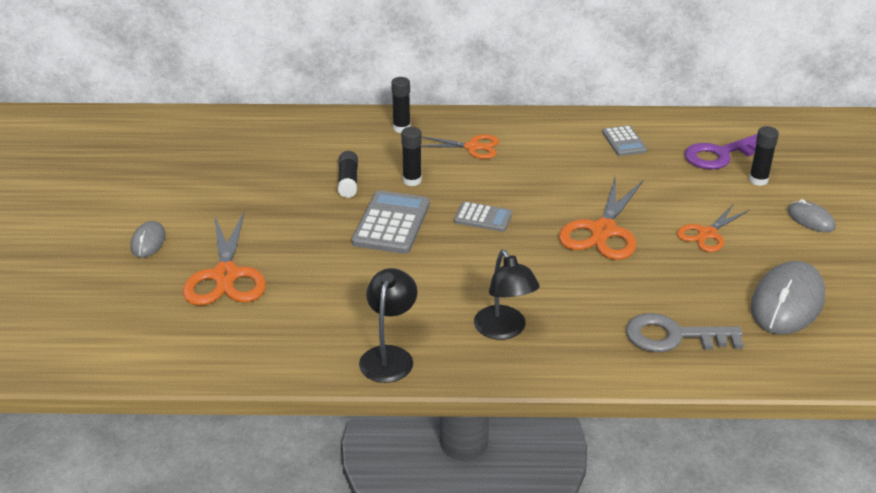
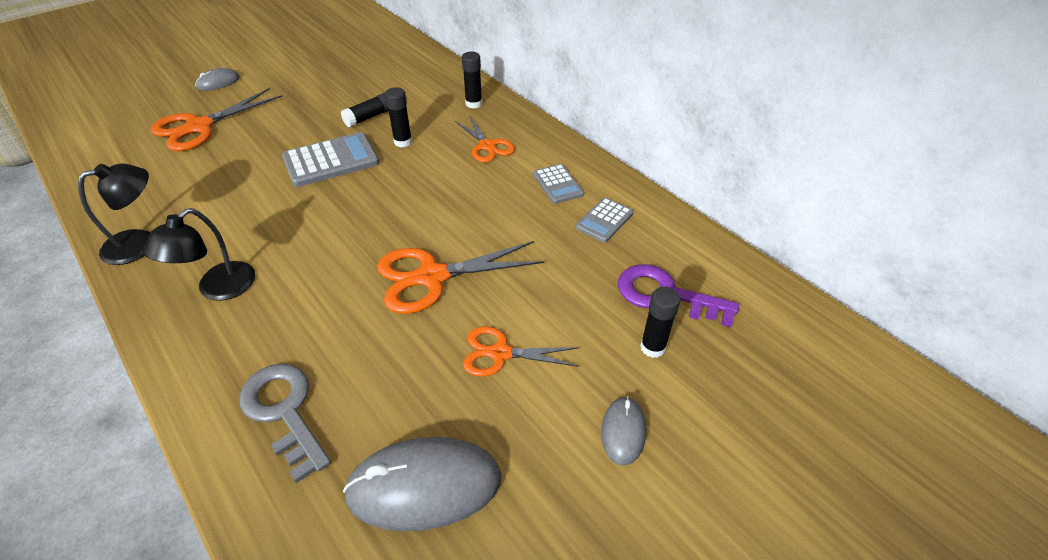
camera: 50 degrees right, 10 degrees up
grey calculator [454,202,513,232] -> grey calculator moved to [533,164,584,204]

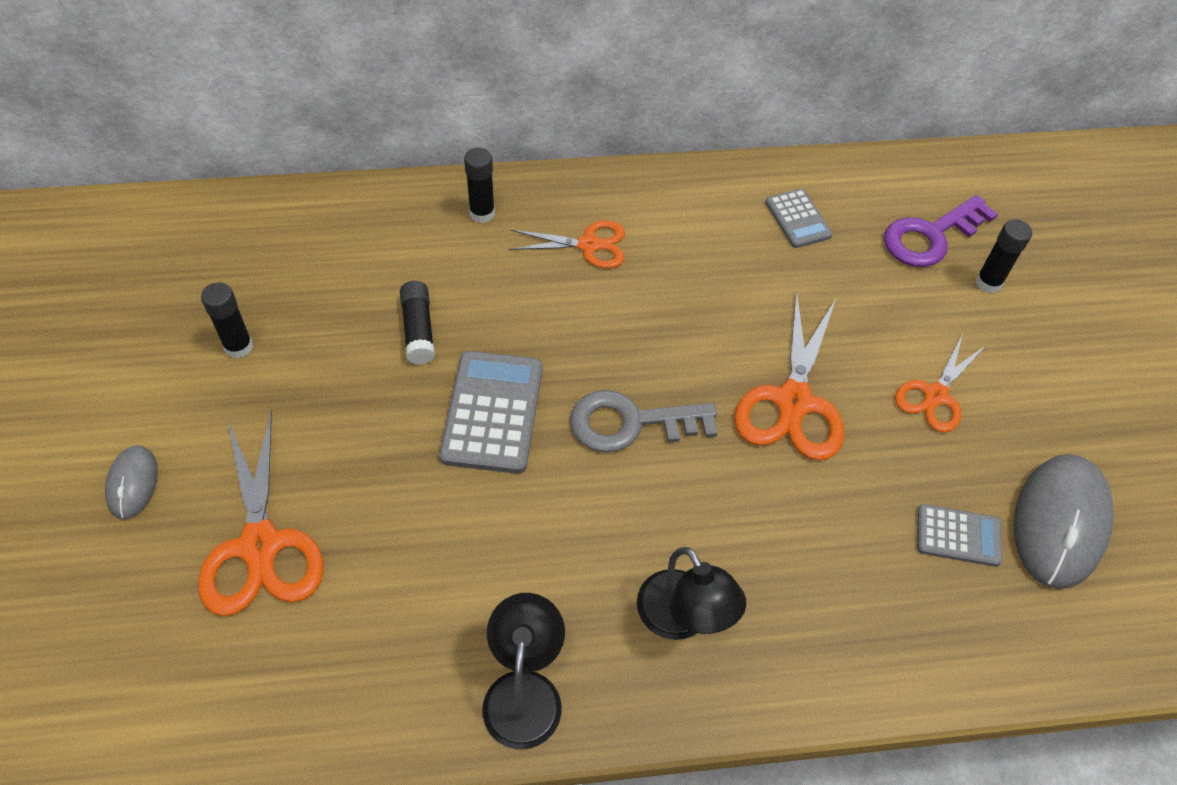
camera: 60 degrees left, 10 degrees up
grey key [239,363,331,483] -> grey key moved to [570,390,718,453]
black glue stick [385,87,412,147] -> black glue stick moved to [201,282,253,358]
grey calculator [533,164,584,204] -> grey calculator moved to [917,504,1003,567]
grey mouse [601,396,646,465] -> none

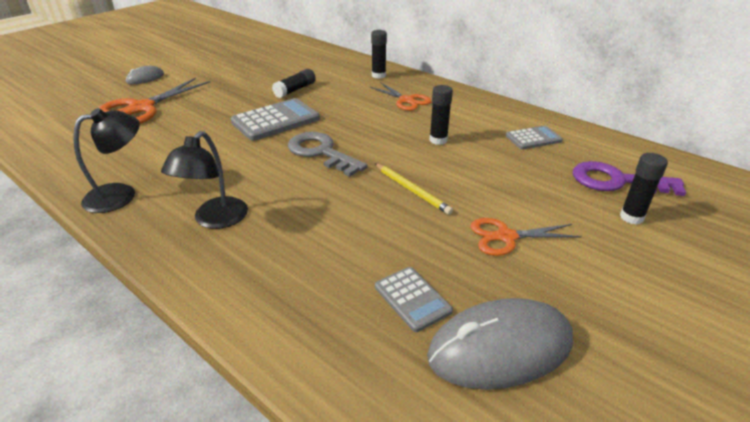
camera: 50 degrees right, 20 degrees down
black glue stick [201,282,253,358] -> black glue stick moved to [429,85,453,145]
orange scissors [734,290,844,461] -> yellow pencil [375,163,453,215]
grey calculator [765,189,833,248] -> grey calculator turned 135 degrees counterclockwise [506,125,563,150]

